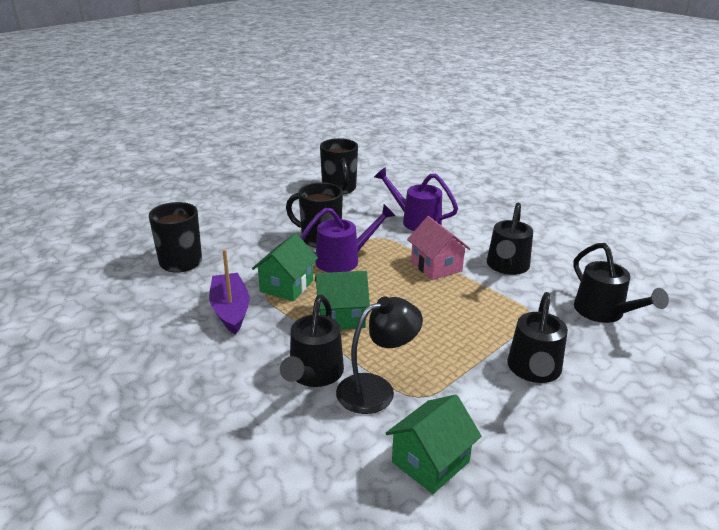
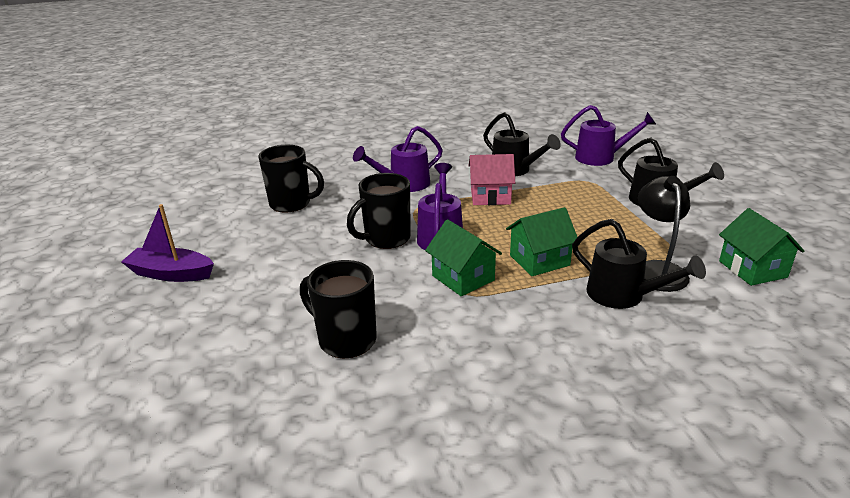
camera: 60 degrees left, 0 degrees up
purple boat [209,249,250,335] -> purple boat moved to [121,204,214,282]
green house [315,271,370,329] -> green house turned 45 degrees clockwise [506,207,577,276]
black watering can [573,243,669,323] -> purple watering can [561,105,656,166]

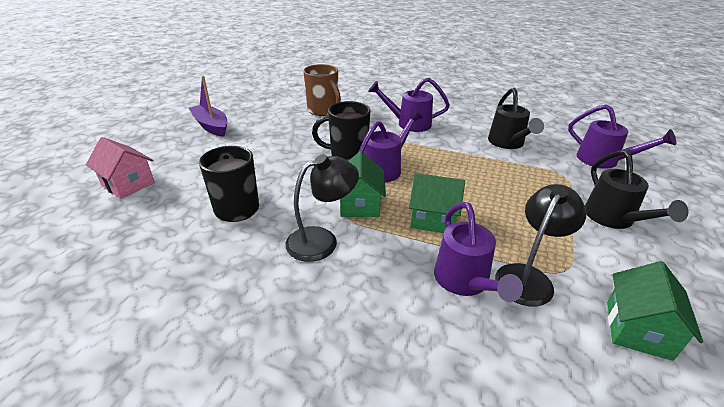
camera: 35 degrees right, 5 degrees up
black mug [258,145,324,213] -> brown mug [303,64,341,116]
pink house [469,154,515,205] -> pink house moved to [86,137,155,199]
black watering can [572,219,706,309] -> purple watering can [434,202,523,302]
none -> black lamp [285,154,359,262]

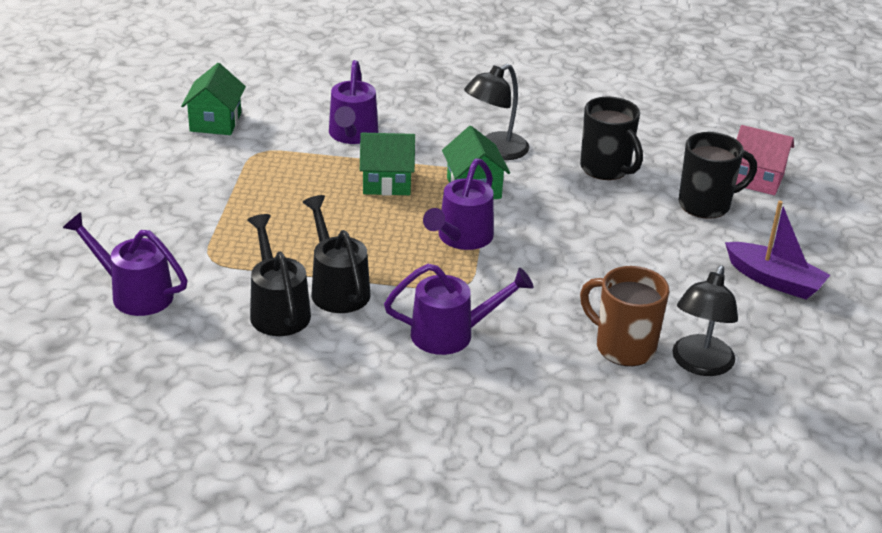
camera: 165 degrees right, 0 degrees up
black mug [312,101,371,161] -> black mug moved to [679,132,757,219]
purple watering can [434,202,523,302] -> purple watering can turned 150 degrees counterclockwise [329,60,378,144]
black lamp [495,184,586,306] -> black lamp moved to [672,266,738,376]
black watering can [585,150,688,229] -> black watering can moved to [303,195,371,313]

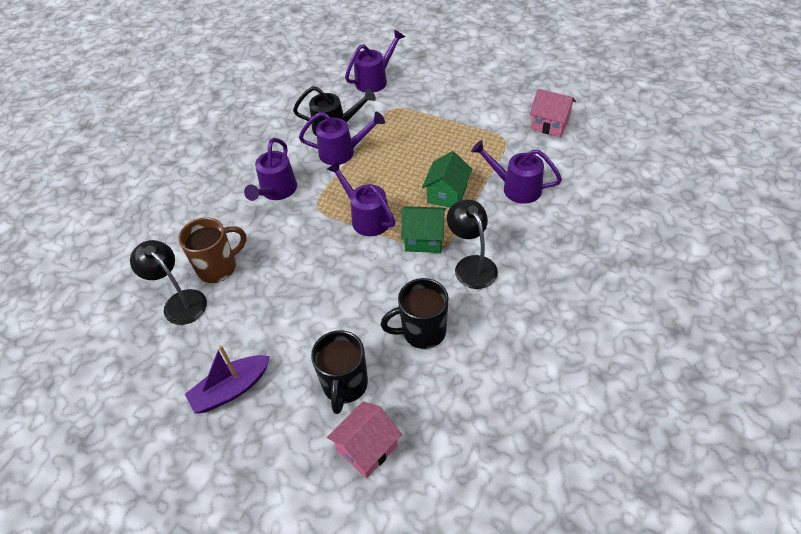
camera: 115 degrees right, 15 degrees up
green house [181,63,246,135] -> pink house [529,89,576,137]
black watering can [303,195,371,313] -> purple watering can [299,112,385,165]

